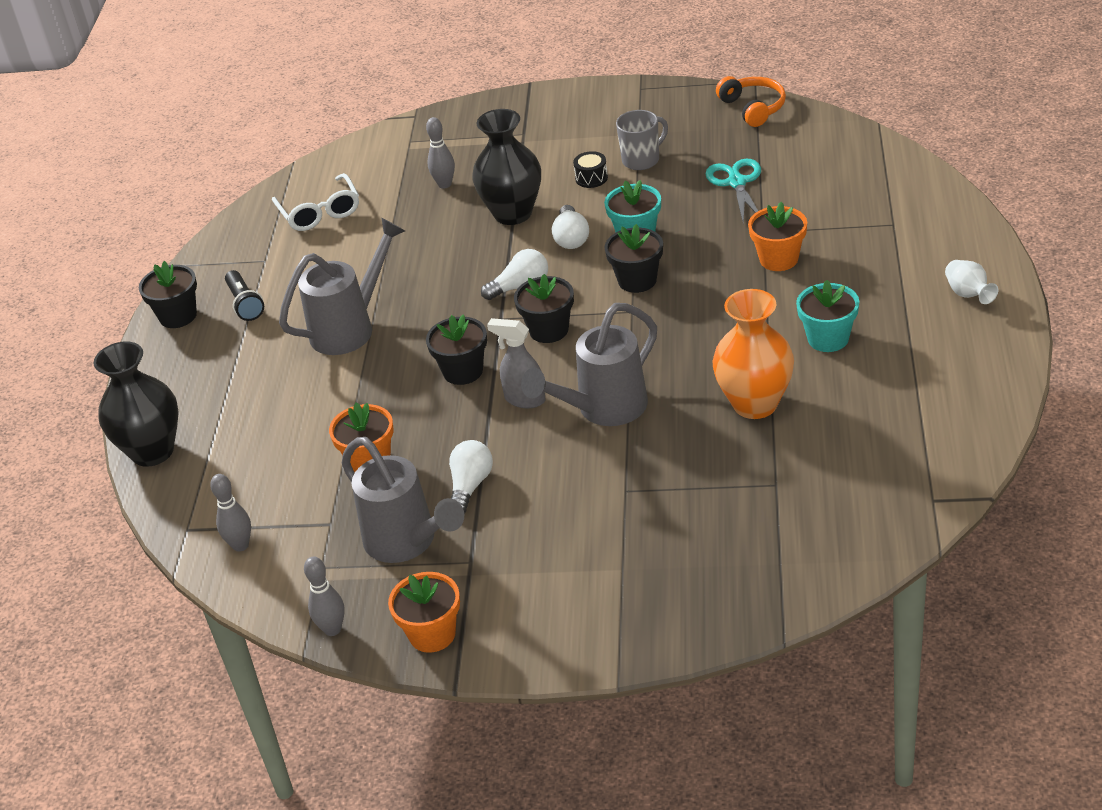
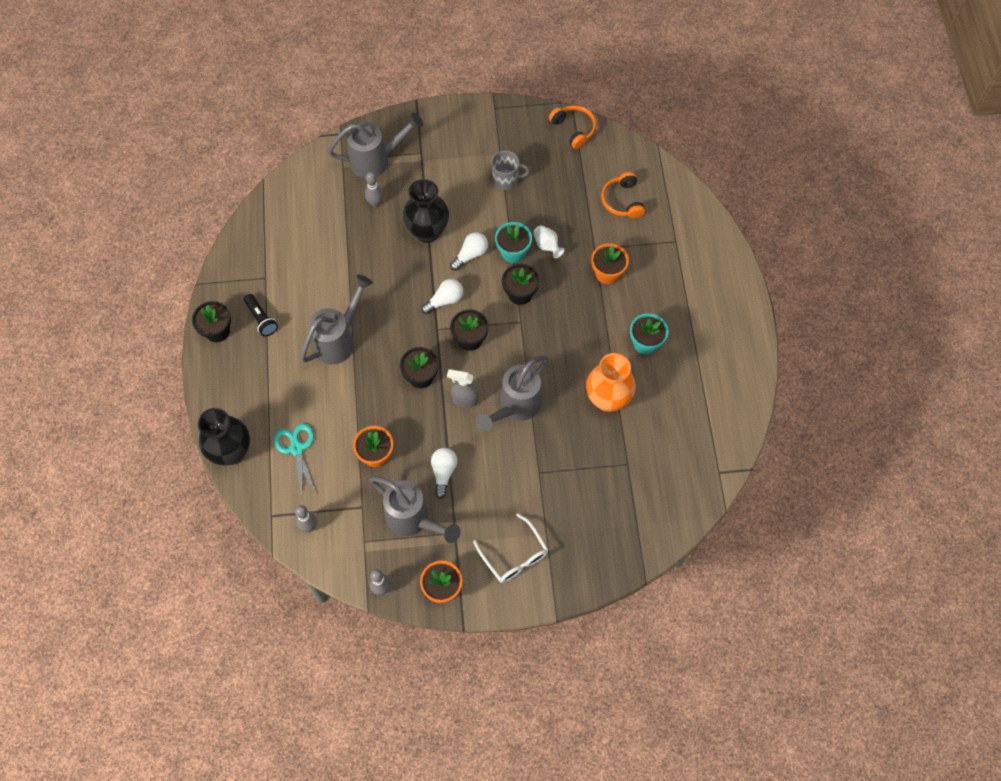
camera: 15 degrees left, 25 degrees up
white glasses [272,173,359,231] -> white glasses moved to [473,513,548,583]
white light bulb [552,205,589,249] -> white light bulb turned 120 degrees counterclockwise [450,232,488,271]
black drum [573,151,608,188] -> none
grey mug [616,110,668,170] -> grey mug turned 45 degrees clockwise [491,151,530,190]
turquoise scissors [705,159,761,224] -> turquoise scissors moved to [274,424,316,497]
white vase [945,260,998,304] -> white vase moved to [533,225,565,258]
none -> grey watering can [328,112,423,179]
none -> orange headphones [601,172,645,219]

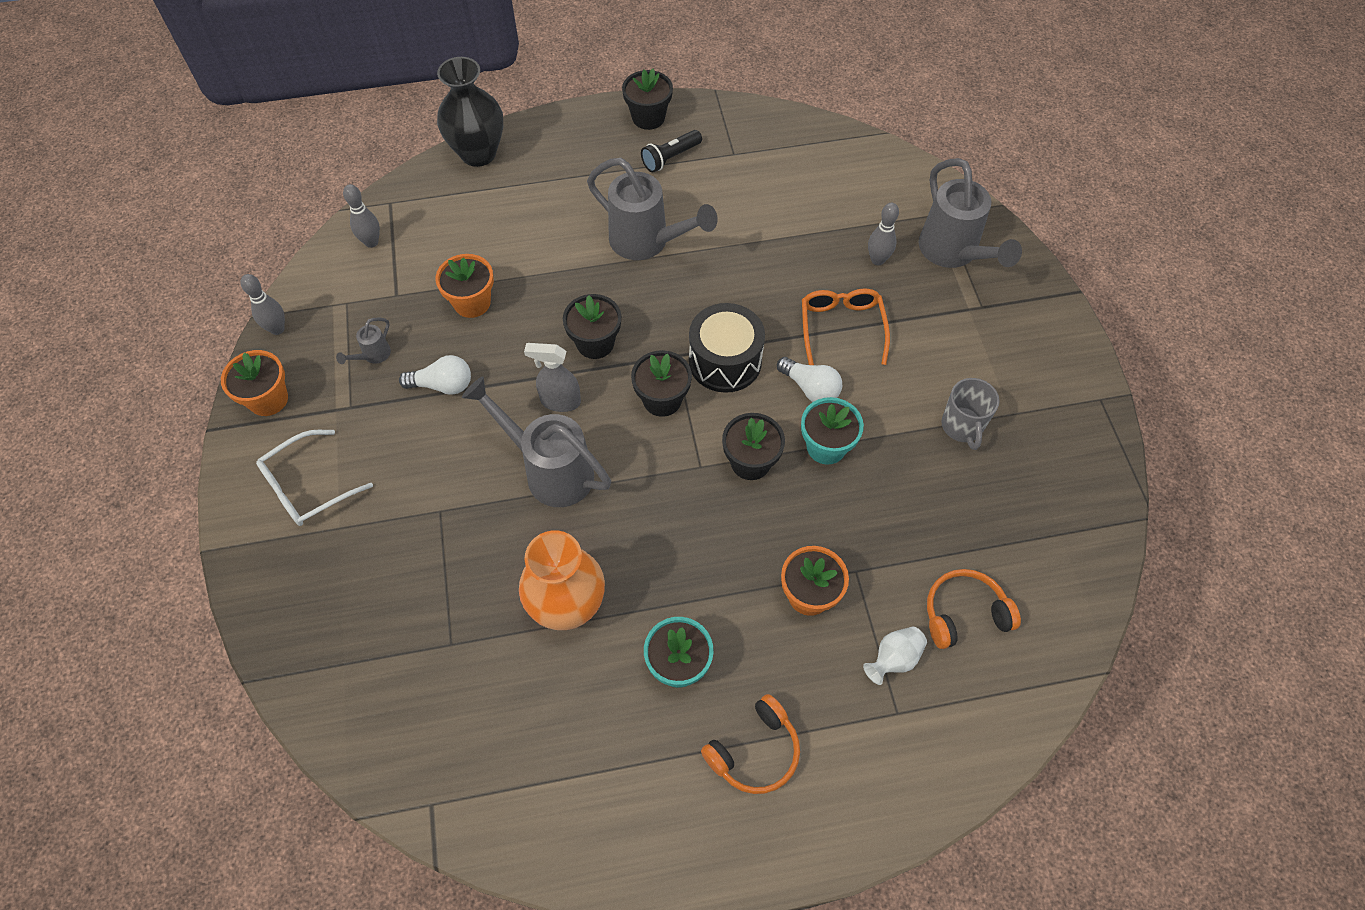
camera: 85 degrees right, 5 degrees down
turquoise scissors [274,424,316,497] -> none
grey watering can [370,476,461,543] -> grey watering can [336,317,391,364], size x0.44
black vase [403,179,449,243] -> orange glasses [802,289,890,365]
white light bulb [421,279,463,314] -> black drum [689,303,765,393]
grey spray bottle [447,369,479,408] -> grey spray bottle turned 90 degrees counterclockwise [524,343,581,412]
white vase [533,225,565,258] -> white vase moved to [863,627,927,685]
orange headphones [549,105,596,149] -> orange headphones moved to [701,694,800,794]

